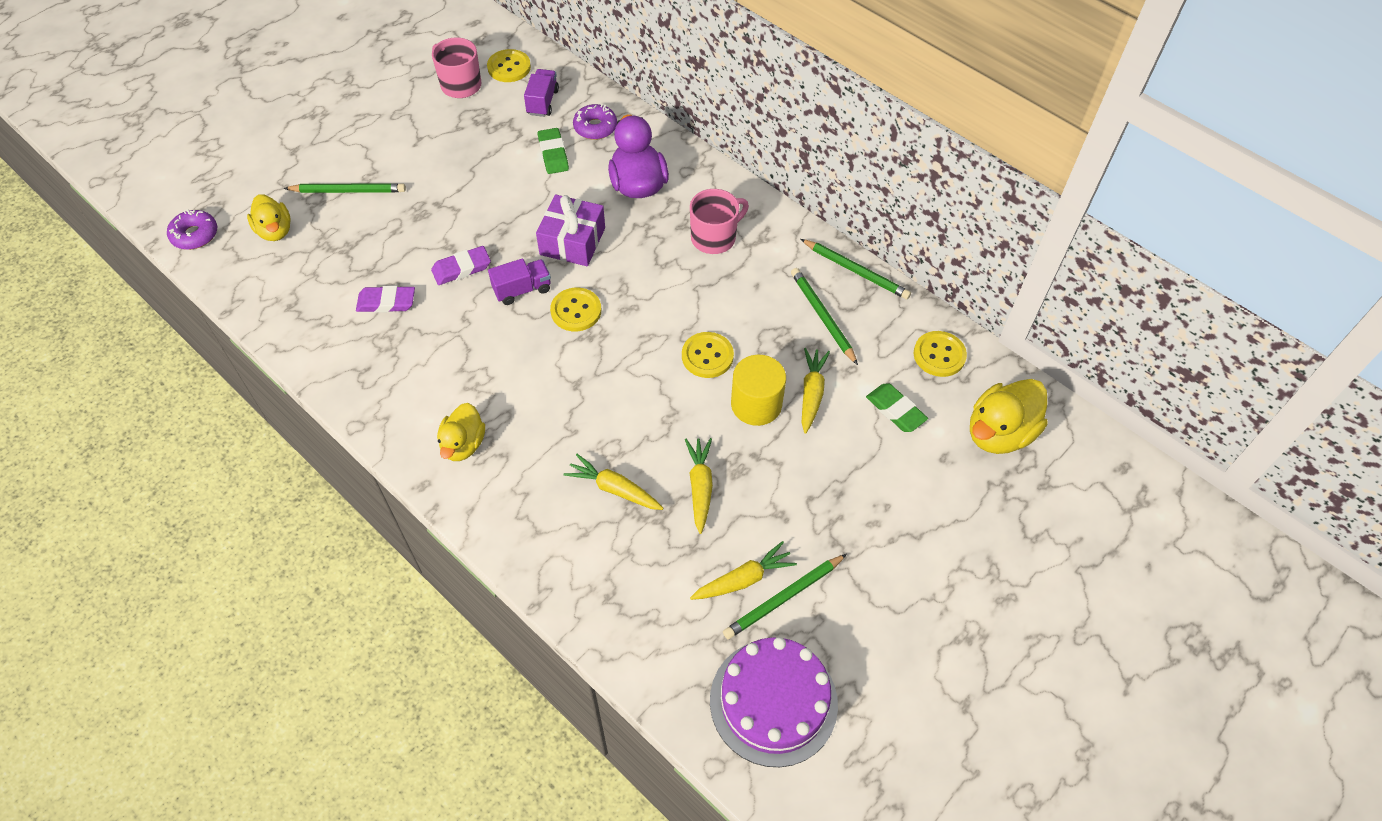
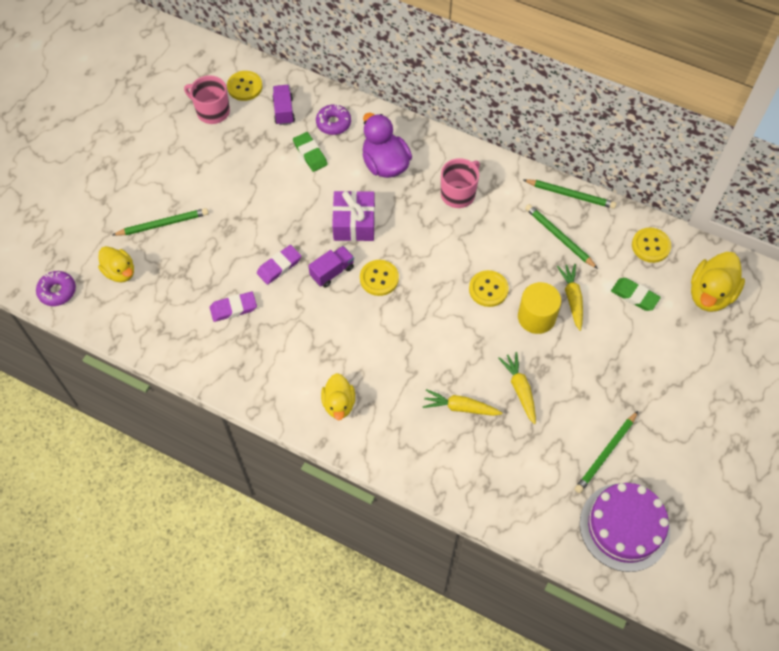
camera: 15 degrees left, 5 degrees up
yellow carrot [690,541,797,600] -> none

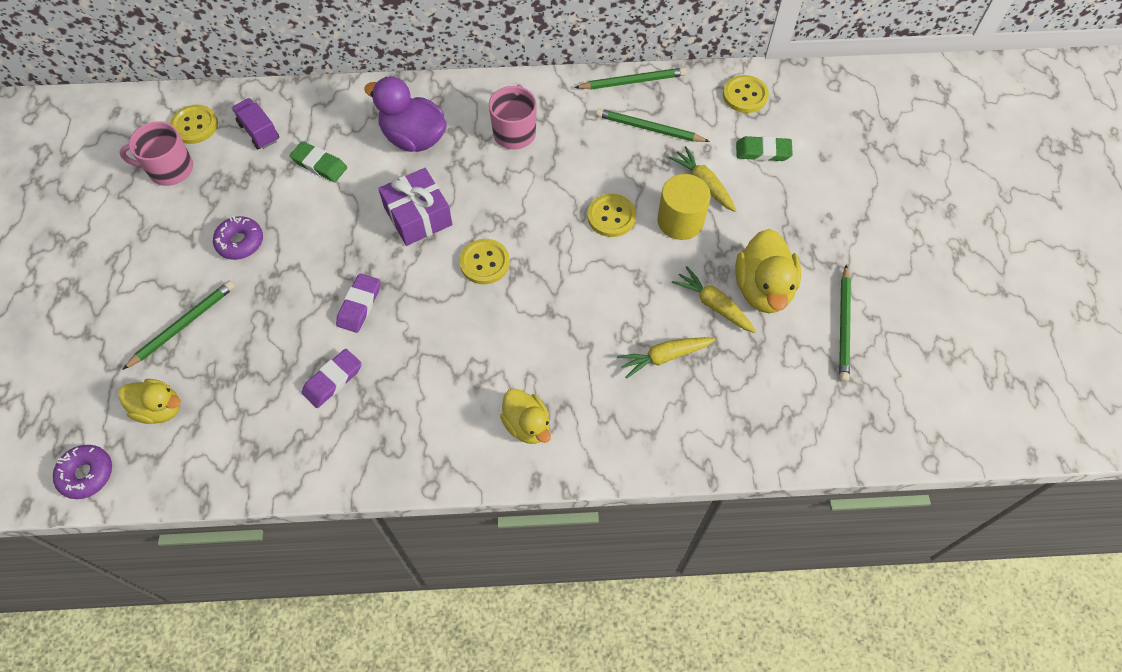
camera: 30 degrees left, 0 degrees up
purple truck [308,246,354,288] -> none
purple donut [316,104,351,135] -> purple donut moved to [213,216,263,260]
purple cake [580,483,670,572] -> none
yellow duck [691,252,745,312] -> yellow duck moved to [735,229,801,313]

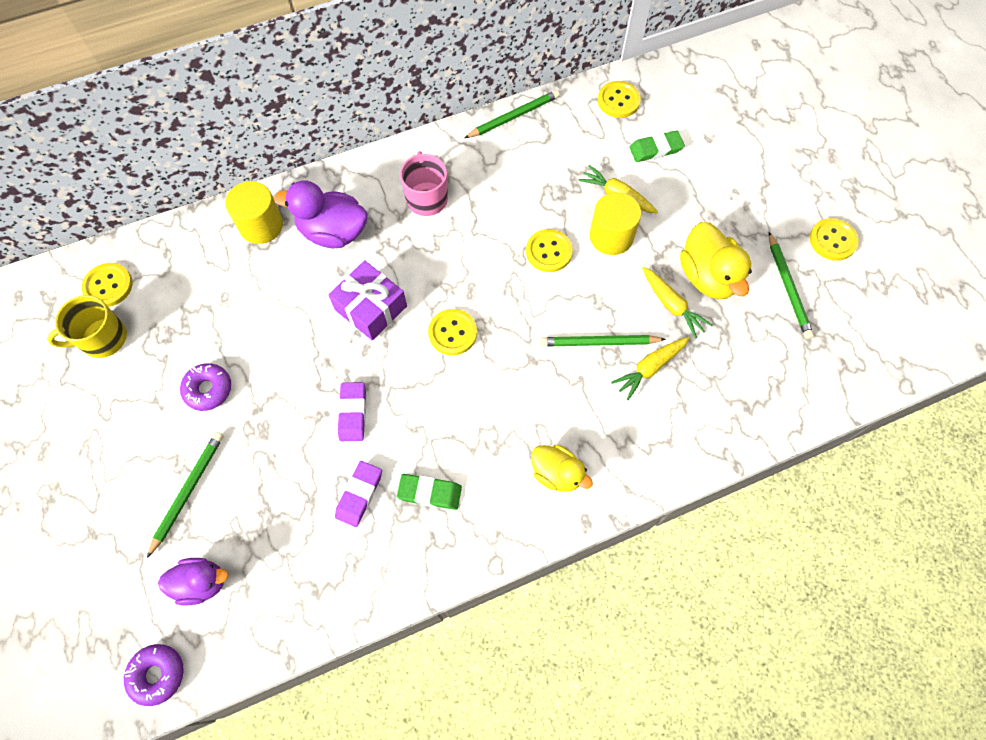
camera: 20 degrees left, 5 degrees up
yellow duck [118,379,181,424] -> purple duck [158,558,229,605]
pink mug [119,121,193,186] -> yellow mug [47,295,127,358]
purple truck [232,98,279,149] -> none
green eraser [290,141,347,182] -> green eraser moved to [397,474,462,510]
green pencil [596,108,710,142] -> green pencil moved to [540,335,666,346]
yellow carrot [672,266,756,333] -> yellow carrot turned 150 degrees counterclockwise [642,267,713,339]
none -> yellow cylinder [225,181,283,244]
none -> yellow button [810,218,859,261]

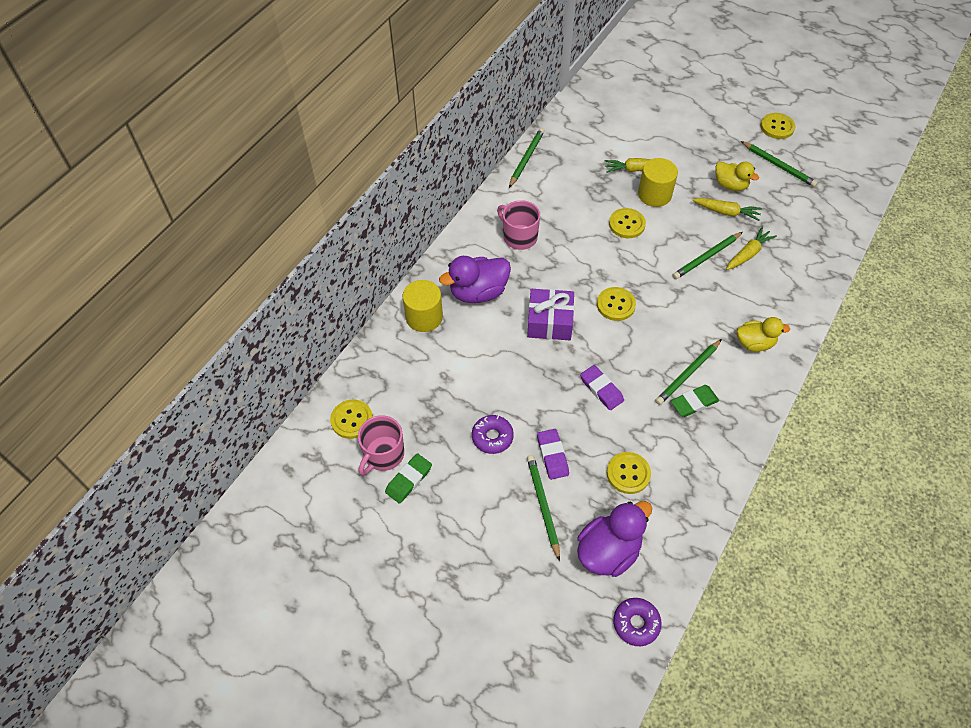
camera: 35 degrees left, 10 degrees down
yellow mug [47,295,127,358] -> pink mug [358,415,404,475]
purple duck [158,558,229,605] -> purple duck [577,501,652,577], size x1.52
purple eraser [335,461,382,527] -> purple eraser moved to [537,429,569,480]
yellow button [598,81,641,118] -> yellow button moved to [607,452,651,494]
yellow carrot [611,337,690,400] -> yellow carrot turned 150 degrees counterclockwise [726,226,777,270]
green eraser [629,131,685,162] -> green eraser moved to [385,453,432,504]
yellow duck [680,222,752,299] -> yellow duck [715,161,759,191], size x0.66
none -> green pencil [655,339,722,405]

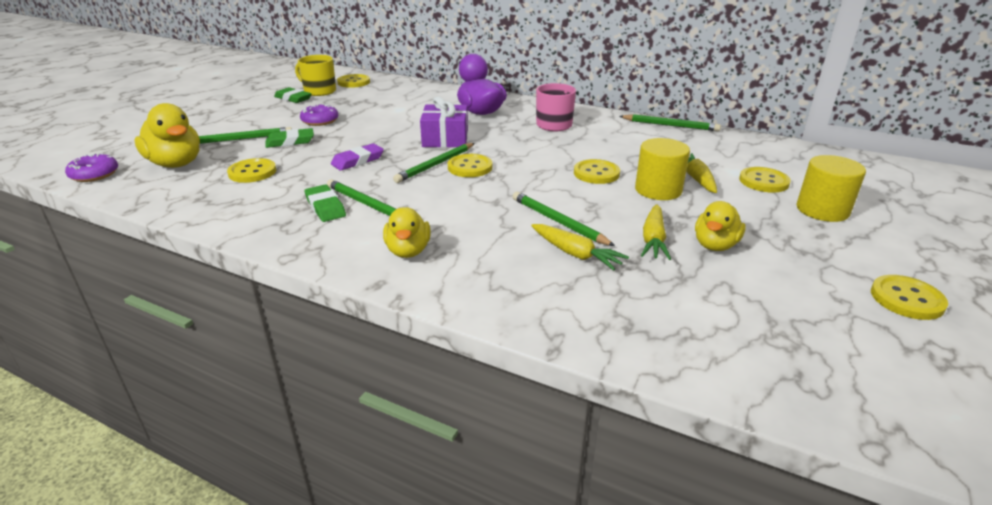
camera: 85 degrees right, 25 degrees down
pink mug [358,415,404,475] -> yellow mug [295,55,336,96]
yellow cylinder [402,280,443,332] -> yellow cylinder moved to [796,155,866,222]
purple eraser [537,429,569,480] -> green eraser [265,128,314,148]
purple duck [577,501,652,577] -> yellow duck [134,103,200,168]
green pencil [741,141,818,187] -> green pencil moved to [393,143,475,183]
none -> yellow button [739,167,791,193]

